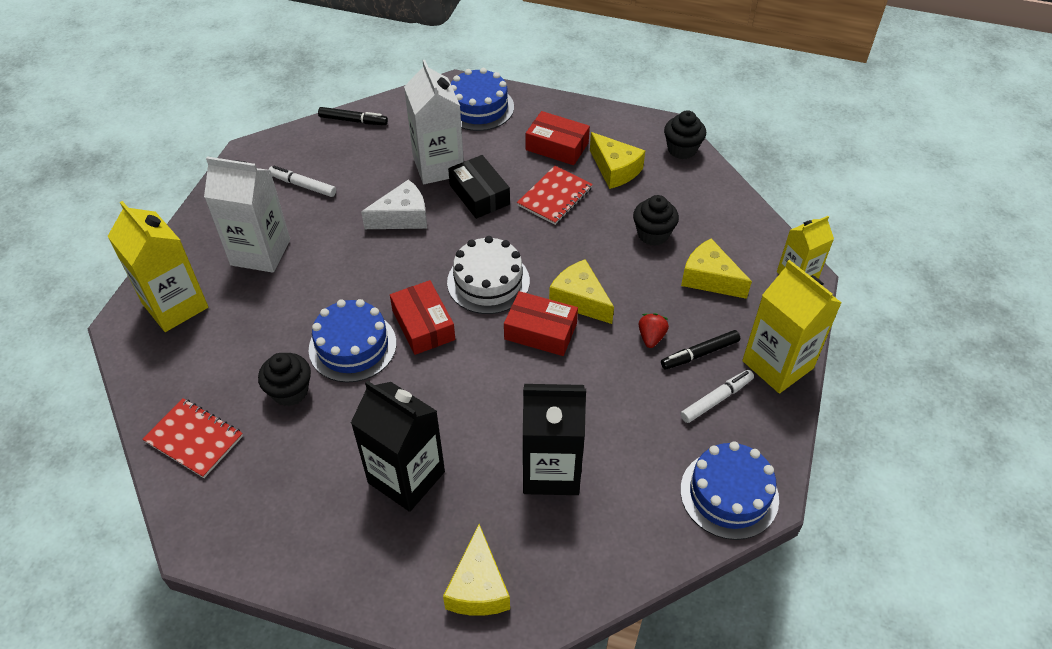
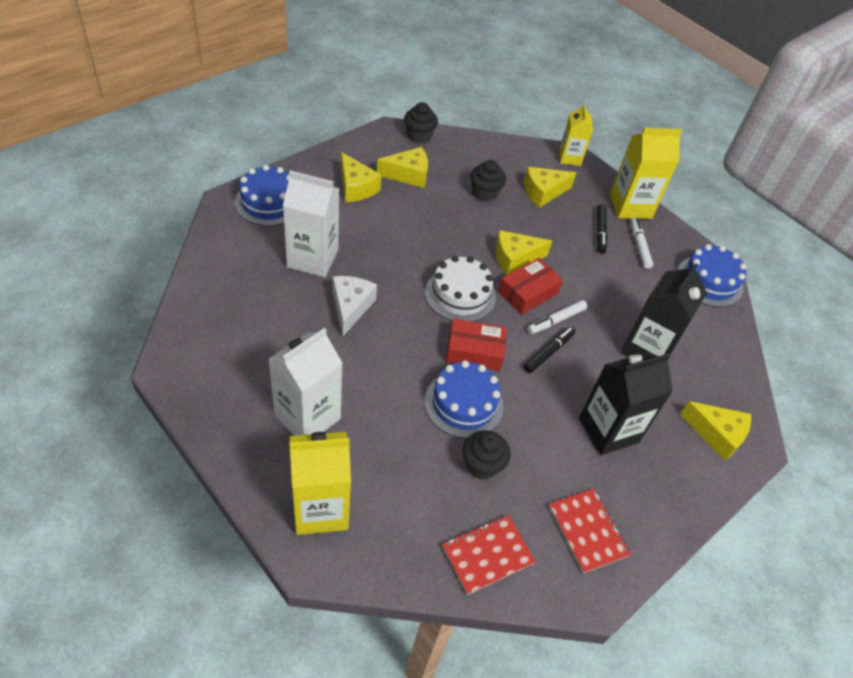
camera: 65 degrees left, 0 degrees up
white marker [268,166,336,197] -> white marker moved to [527,300,587,334]
black marker [318,107,388,125] -> black marker moved to [524,327,576,373]
black box [448,155,510,219] -> none
red notebook [517,166,593,225] -> red notebook moved to [549,489,631,573]
red box [526,111,590,165] -> yellow cheese [341,152,382,202]
red strawberry [639,313,669,348] -> none

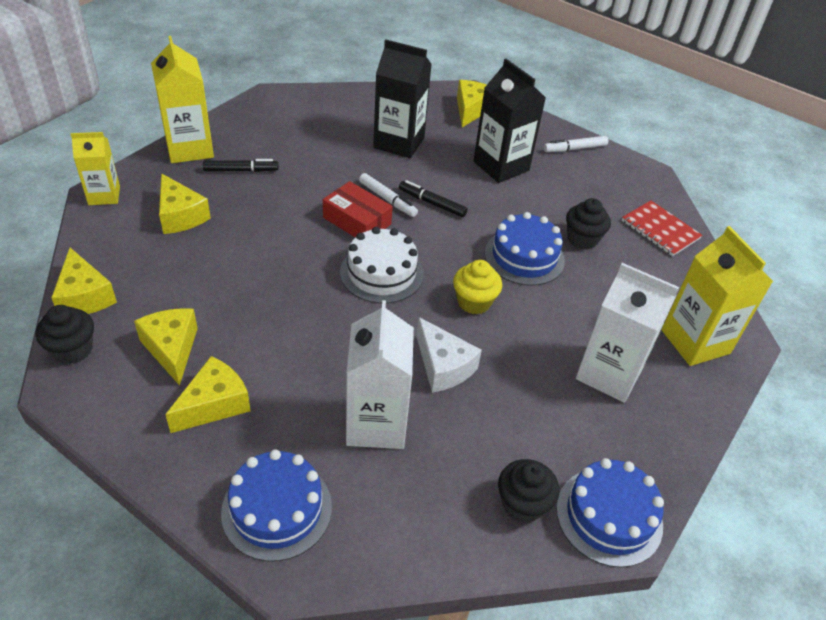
camera: 100 degrees left, 5 degrees down
white cheese [332,276,377,336] -> white cheese turned 120 degrees counterclockwise [416,317,482,393]
red box [446,319,507,371] -> none
black cupcake [470,160,506,202] -> black cupcake moved to [498,459,559,523]
yellow cheese [495,230,552,275] -> yellow cheese moved to [51,248,117,314]
red notebook [549,489,631,573] -> none
white marker [631,217,653,269] -> white marker moved to [544,136,608,152]
blue cake [677,244,747,307] -> blue cake moved to [556,458,664,567]
none -> yellow cupcake [453,260,502,314]

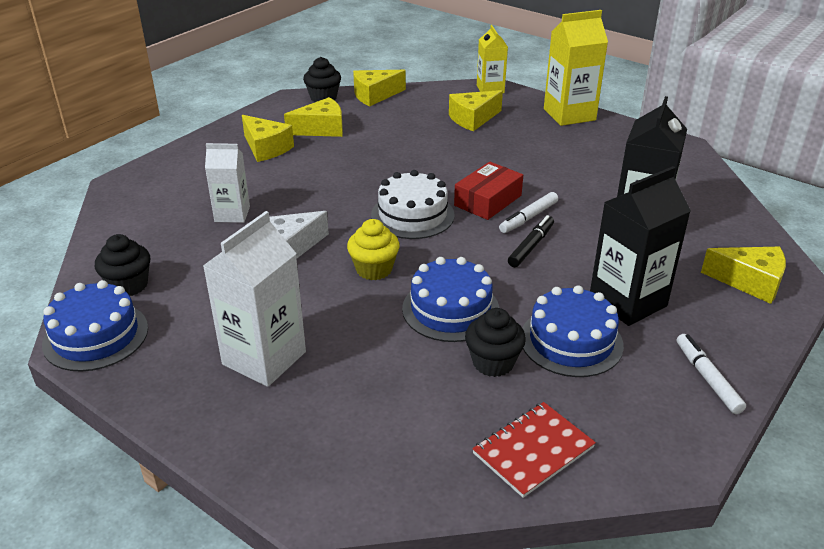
camera: 95 degrees right, 10 degrees down
black marker [203,159,279,172] -> none
blue cake [221,449,332,561] -> blue cake moved to [522,285,624,377]
white carton [346,300,414,449] -> white carton [205,143,250,223], size x0.63
yellow carton [661,226,773,366] -> none

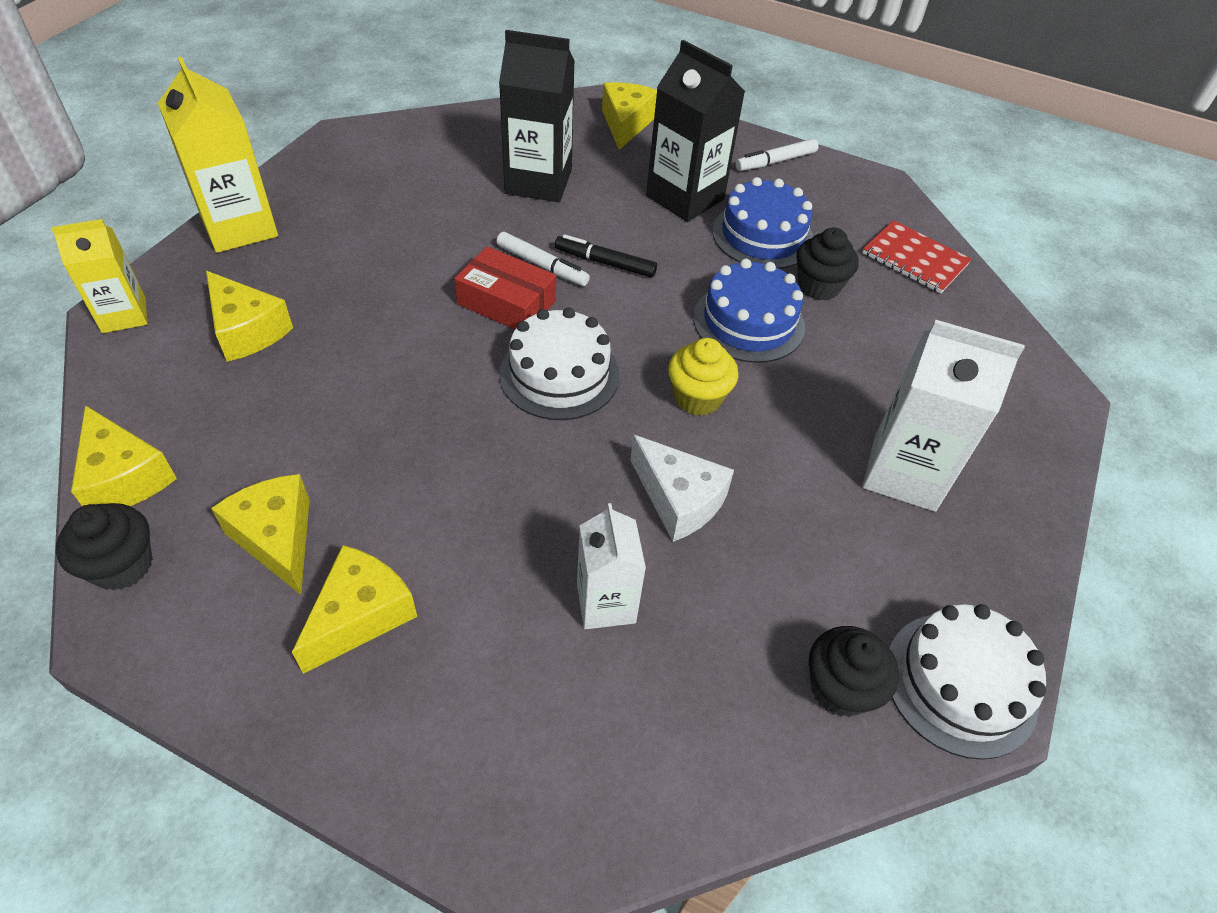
camera: 105 degrees left, 15 degrees up
blue cake [42,280,148,372] -> white cake [889,604,1046,760]

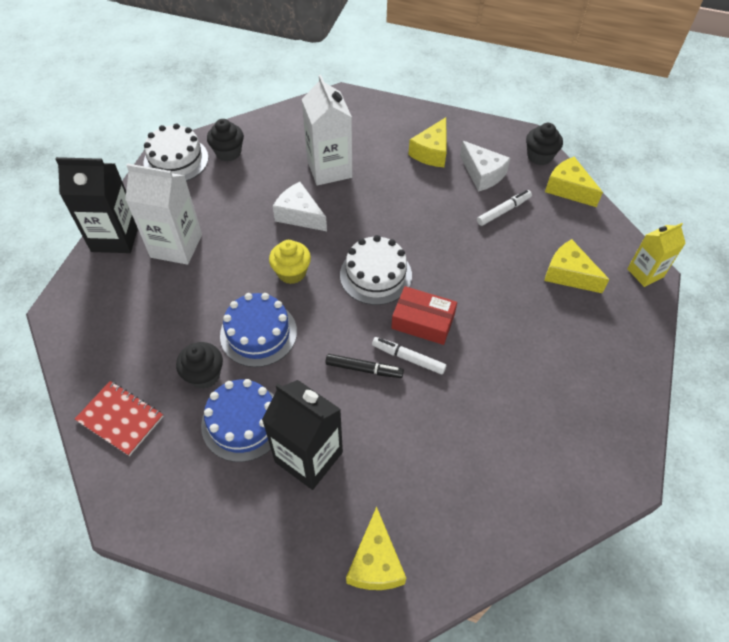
camera: 175 degrees right, 5 degrees up
yellow carton [158,57,278,253] -> none
yellow cheese [211,474,310,595] -> white cheese [460,141,511,191]
black carton [499,30,575,202] -> black carton moved to [55,157,138,253]
white carton [577,503,646,629] -> white carton [302,75,352,186], size x1.59
white marker [736,139,818,171] -> white marker moved to [477,190,532,226]

